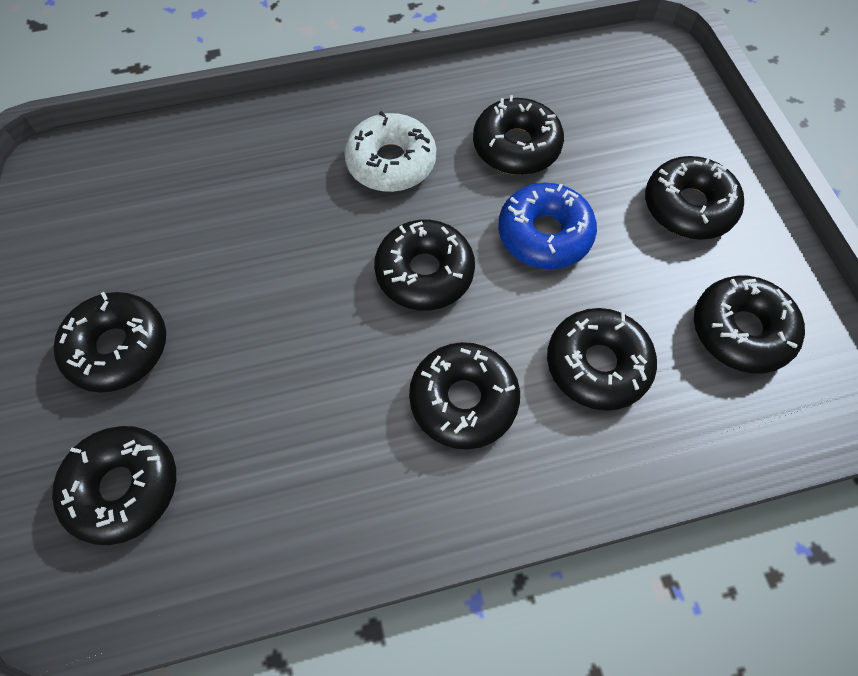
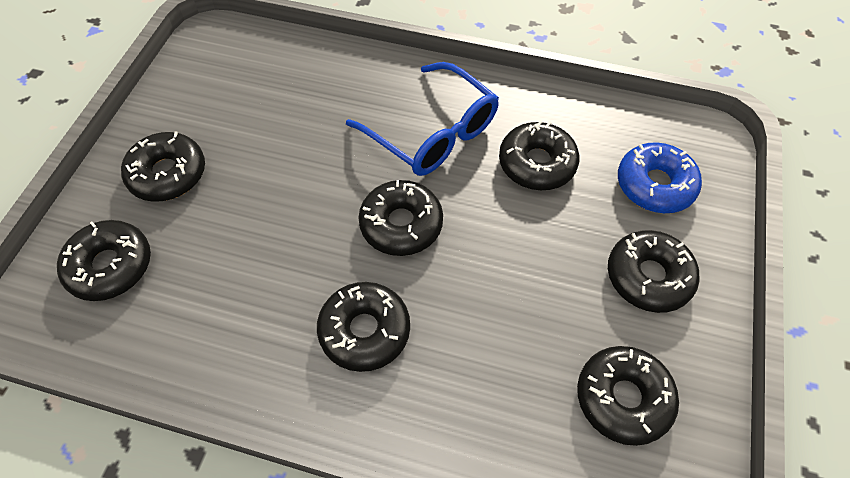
camera: 30 degrees right, 5 degrees down
white donut [344,111,436,192] -> blue glasses [346,62,499,176]
blue donut [498,183,597,269] -> blue donut moved to [618,142,702,213]
black donut [547,308,657,411] -> none

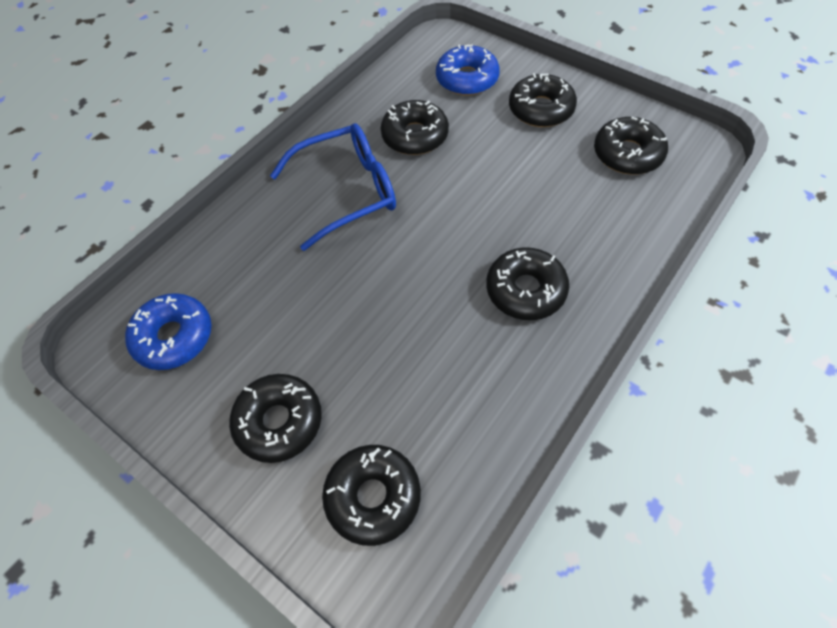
camera: 65 degrees left, 0 degrees up
black donut [358,180,443,256] -> none
none -> blue donut [125,293,212,370]

